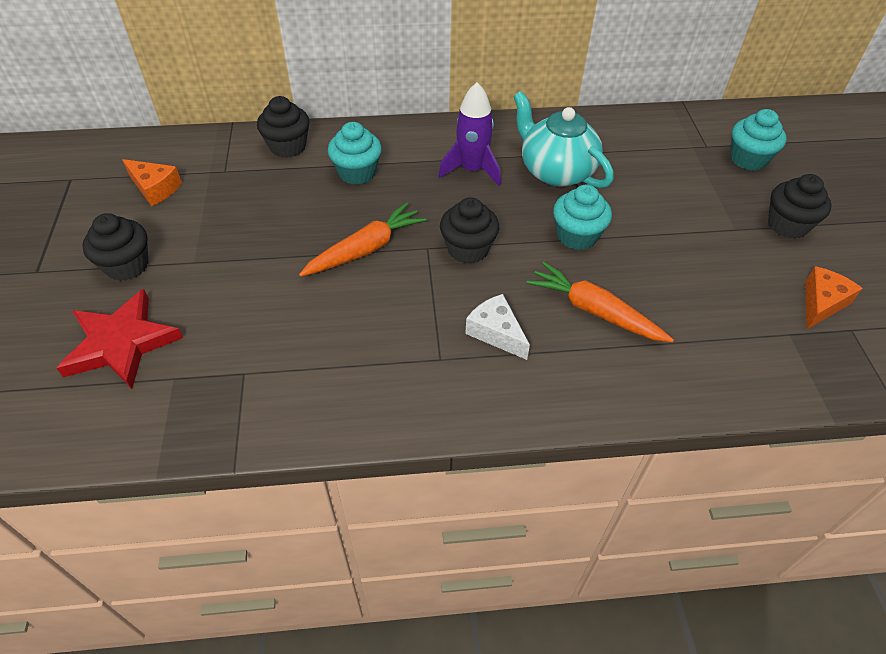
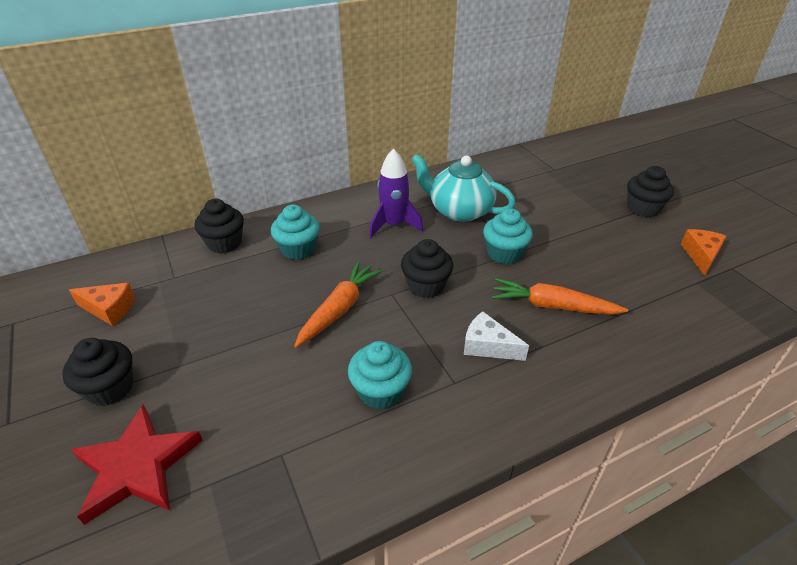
camera: 20 degrees left, 10 degrees down
turquoise cupcake [731,109,787,171] -> turquoise cupcake moved to [348,341,412,409]

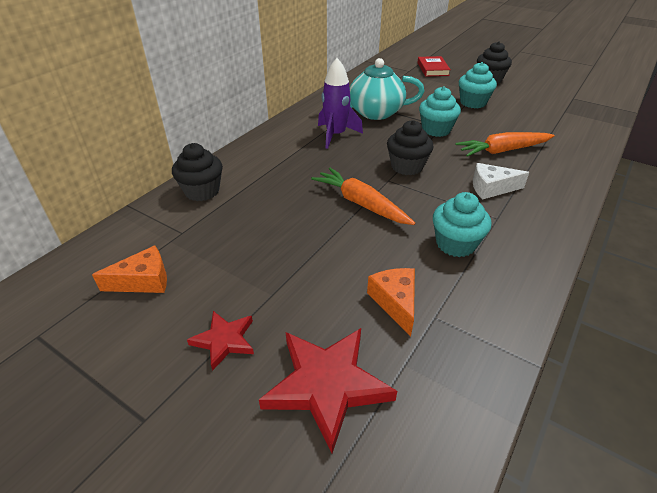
camera: 30 degrees left, 0 degrees up
black cupcake [62,338,133,406] -> red star [187,311,254,371]
turquoise cupcake [271,204,320,260] -> turquoise cupcake moved to [459,62,497,108]
orange carrot [294,261,382,348] -> orange carrot turned 45 degrees counterclockwise [311,168,415,225]
orange cheese [681,229,726,276] -> orange cheese moved to [367,268,415,336]
none -> red book [417,56,451,77]

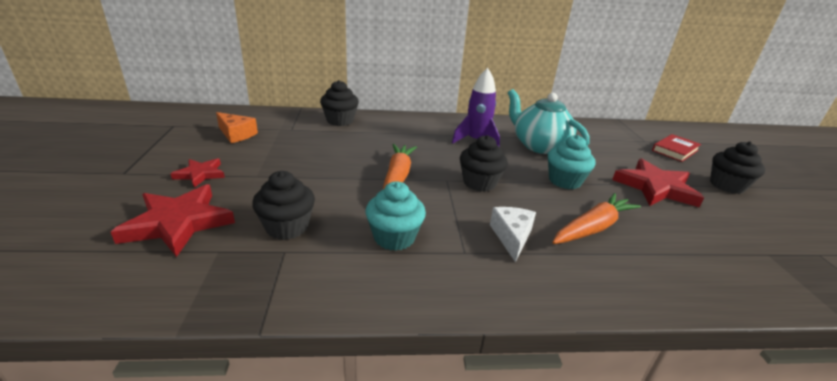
camera: 50 degrees right, 10 degrees down
orange cheese [367,268,415,336] -> black cupcake [252,171,315,240]
orange carrot [455,132,555,157] -> orange carrot turned 105 degrees clockwise [552,193,641,244]
turquoise cupcake [459,62,497,108] -> red star [612,158,704,208]
white cheese [473,163,529,199] -> white cheese turned 45 degrees clockwise [490,207,536,263]

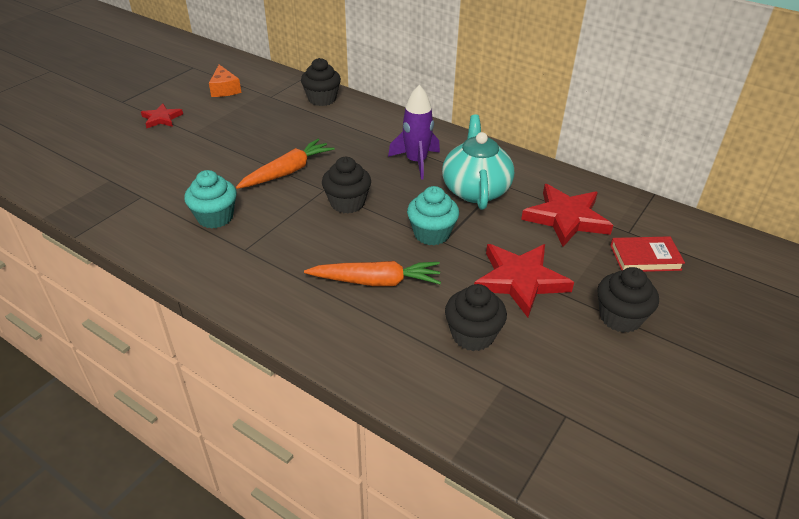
camera: 40 degrees right, 10 degrees up
red star [111,184,235,257] -> red star moved to [521,184,613,247]
black cupcake [252,171,315,240] -> black cupcake moved to [445,284,507,351]
white cheese [490,207,536,263] -> none

